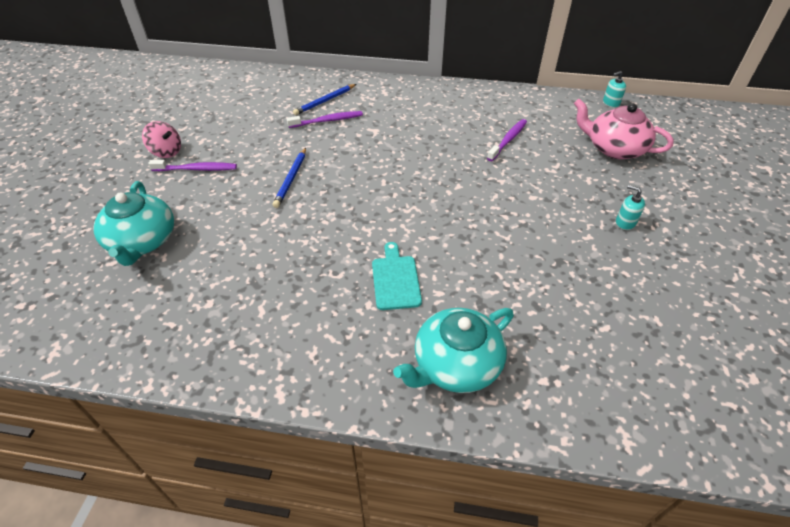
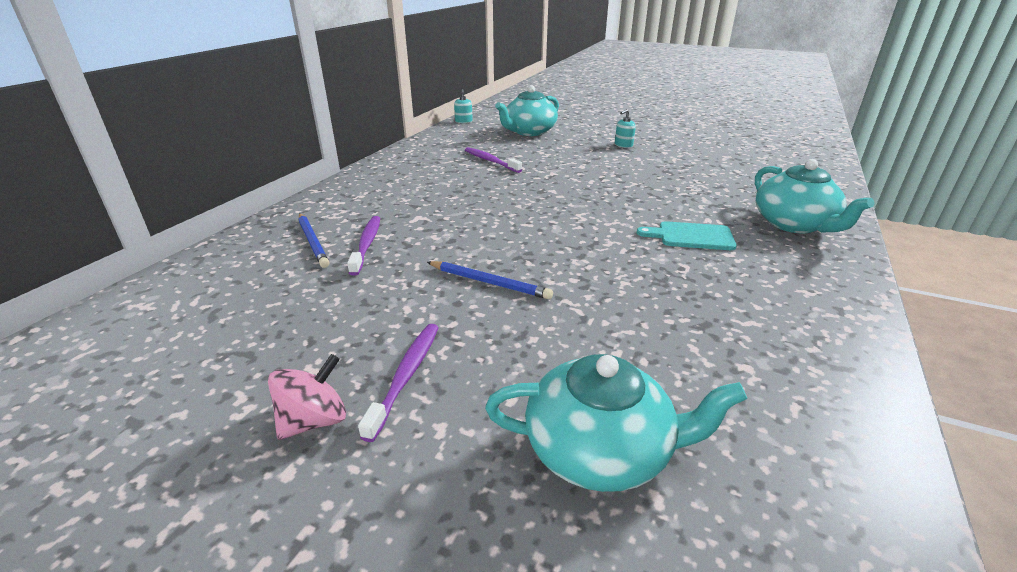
camera: 75 degrees left, 15 degrees down
pink teapot [574,99,674,159] -> turquoise teapot [495,85,559,136]

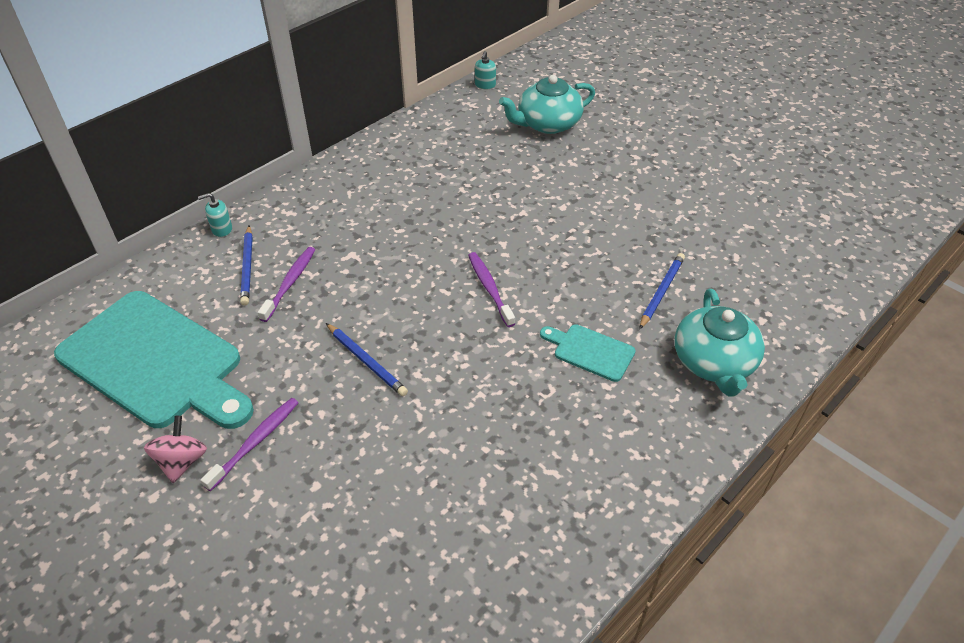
camera: 20 degrees right, 15 degrees up
pink spinning top [268,354,346,440] -> pink spinning top turned 60 degrees counterclockwise [144,416,207,483]
purple toothbrush [465,147,522,173] -> purple toothbrush moved to [468,252,515,327]
turquoise teapot [485,354,747,492] -> none
turquoise soap dispenser [615,109,636,148] -> turquoise soap dispenser moved to [198,193,232,237]
none -> turquoise cutting board [54,291,254,429]
none -> blue pencil [639,253,685,329]

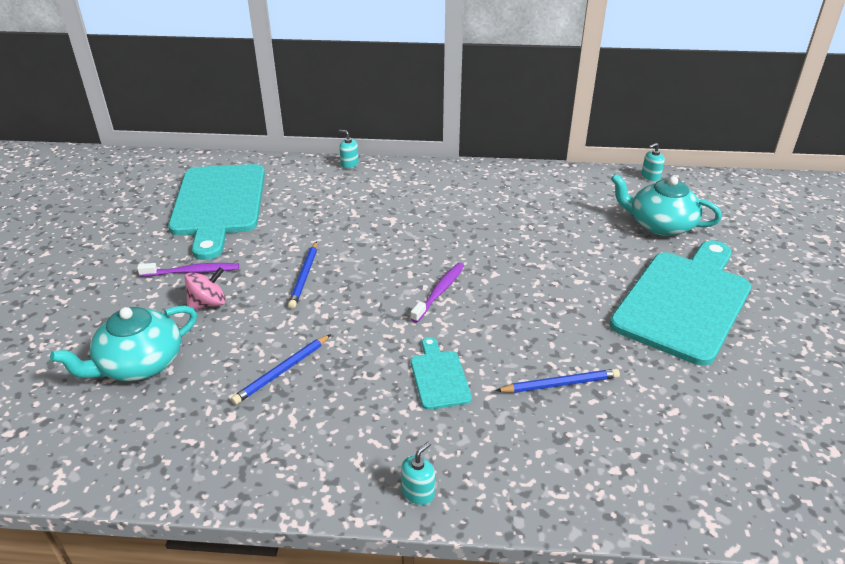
camera: 50 degrees right, 10 degrees down
pink spinning top [144,416,207,483] -> pink spinning top moved to [185,267,226,310]
blue pencil [240,226,253,306] -> blue pencil moved to [231,334,331,405]
purple toothbrush [258,247,315,322] -> none
turquoise teapot [675,289,765,397] -> turquoise teapot moved to [50,306,197,381]
none -> turquoise soap dispenser [401,442,435,505]
none -> turquoise cutting board [610,240,751,366]

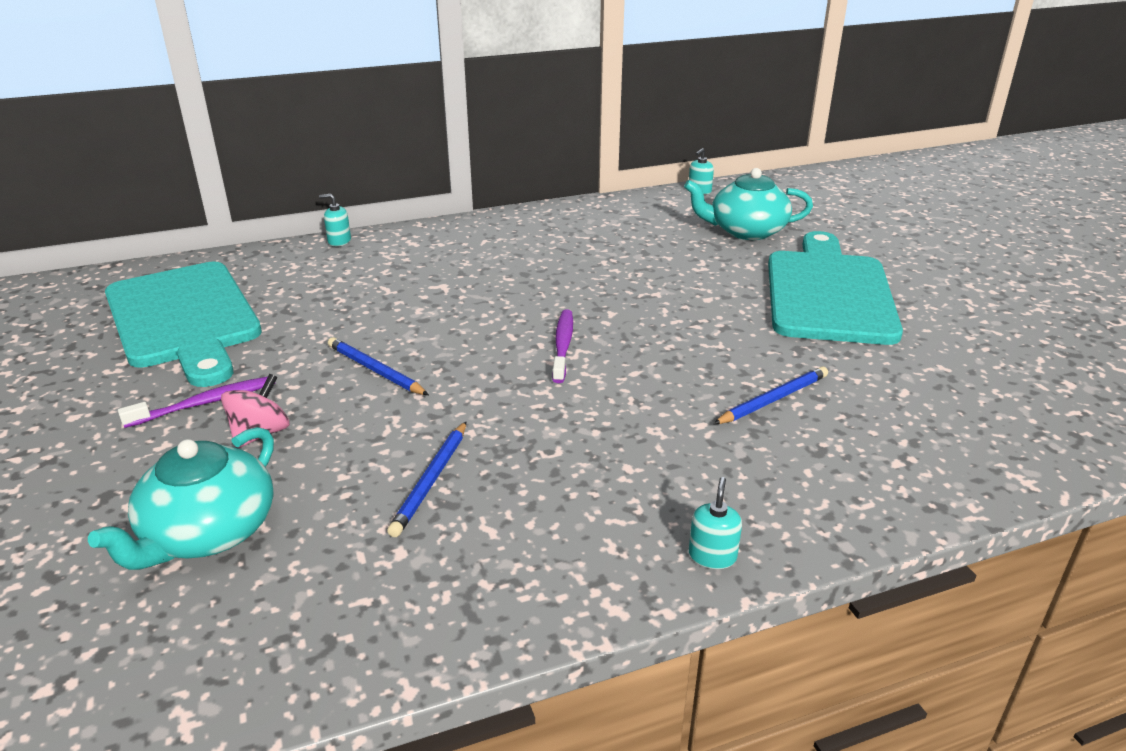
camera: 25 degrees left, 5 degrees down
blue pencil [288,241,317,309] -> blue pencil turned 150 degrees clockwise [328,337,429,395]
turquoise cutting board [411,337,472,410] -> none

